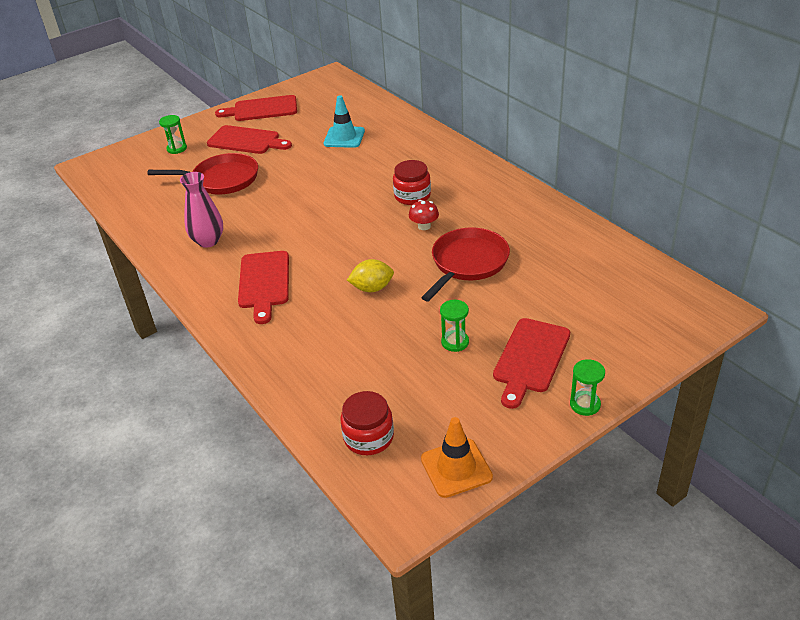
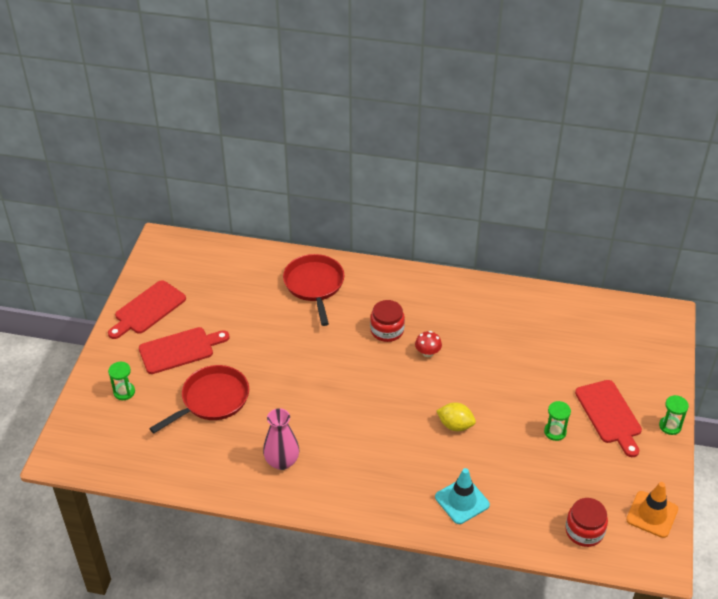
camera: 45 degrees left, 5 degrees up
red cutting board [238,251,289,324] -> none
turquoise traffic cone [324,95,365,148] -> turquoise traffic cone moved to [435,468,490,524]
yellow lemon [347,259,394,292] -> yellow lemon turned 75 degrees clockwise [437,402,476,431]
red pan [421,227,510,301] -> red pan moved to [283,254,345,326]

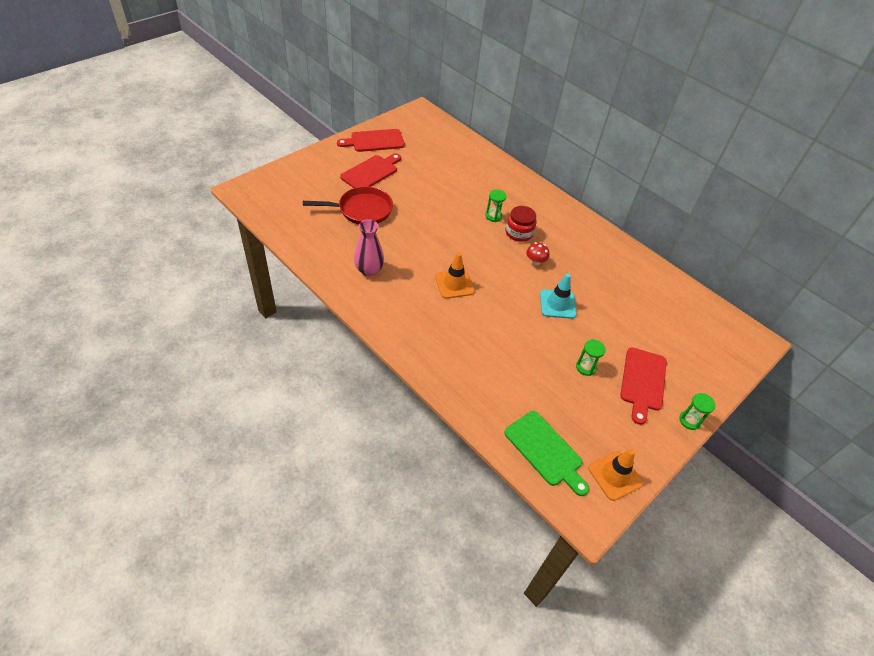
camera: 30 degrees right, 5 degrees up
green hourglass [108,362,135,400] -> green hourglass moved to [486,189,507,222]
red cutting board [139,327,230,374] -> red cutting board turned 60 degrees counterclockwise [340,153,401,188]
red pan [283,254,345,326] -> none
turquoise traffic cone [435,468,490,524] -> turquoise traffic cone moved to [540,273,577,319]
yellow lemon [437,402,476,431] -> none
red jar [565,498,608,547] -> green cutting board [504,411,589,496]
none -> orange traffic cone [435,253,475,299]

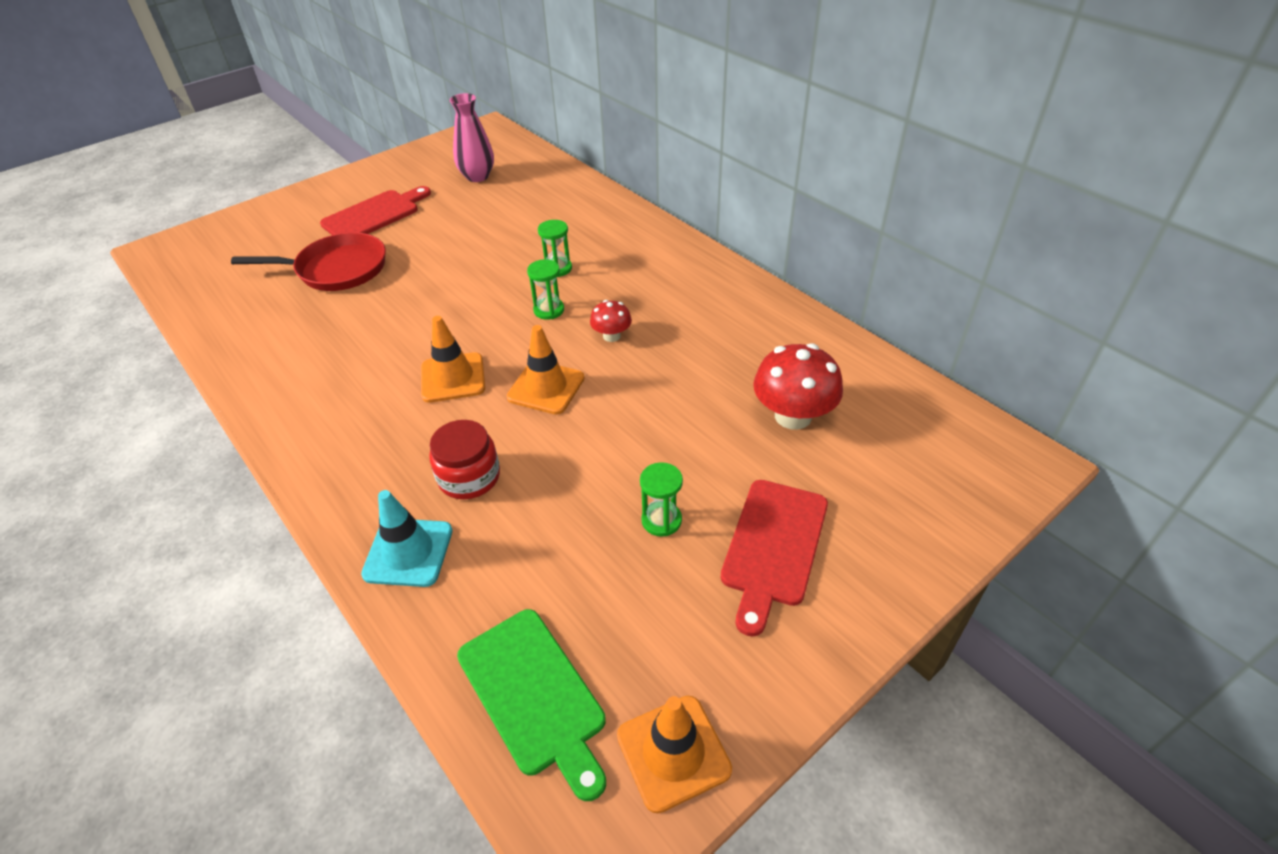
camera: 10 degrees right, 5 degrees down
red cutting board [337,129,405,152] -> none
pink vase [354,219,384,276] -> pink vase moved to [450,93,494,182]
red jar [506,206,537,242] -> red jar moved to [429,420,500,499]
turquoise traffic cone [540,273,577,319] -> turquoise traffic cone moved to [361,490,453,587]
green hourglass [679,393,715,430] -> green hourglass moved to [527,259,564,320]
none -> orange traffic cone [507,325,585,414]
none -> red mushroom [753,343,843,430]

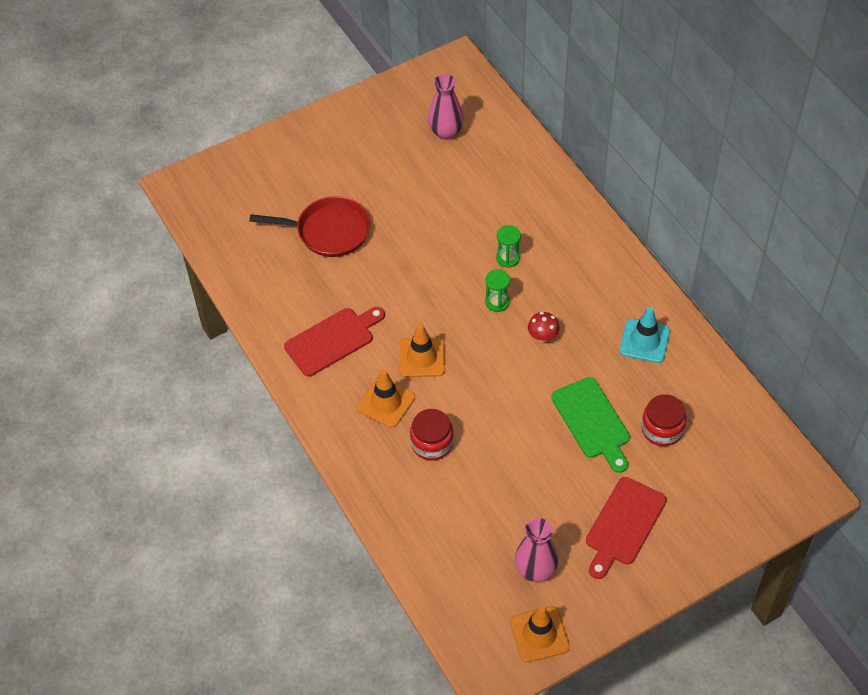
camera: 10 degrees right, 10 degrees up
red cutting board [320,186,431,235] -> red cutting board moved to [284,307,385,377]
turquoise traffic cone [361,490,453,587] -> turquoise traffic cone moved to [620,307,670,363]
green cutting board [457,609,606,801] -> green cutting board moved to [551,377,630,473]
orange traffic cone [507,325,585,414] -> orange traffic cone moved to [357,369,415,428]
green hourglass [640,462,683,537] -> none
red mushroom [753,343,843,430] -> red jar [641,394,687,446]
none -> pink vase [515,518,558,582]

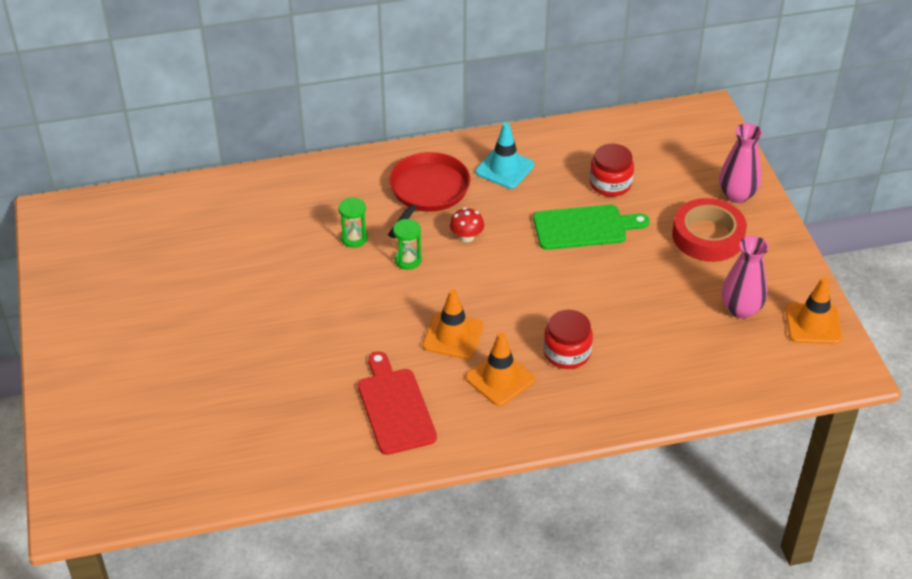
camera: 75 degrees left, 10 degrees down
red pan [249,196,370,257] -> red pan moved to [388,152,470,238]
pink vase [428,74,464,140] -> pink vase moved to [719,123,762,203]
red cutting board [586,477,666,579] -> red tape [672,198,747,262]

